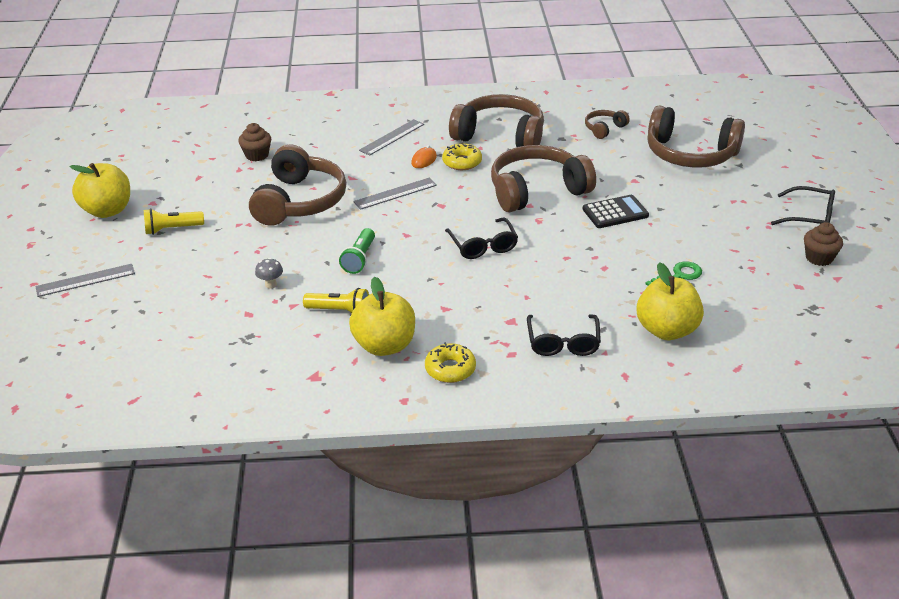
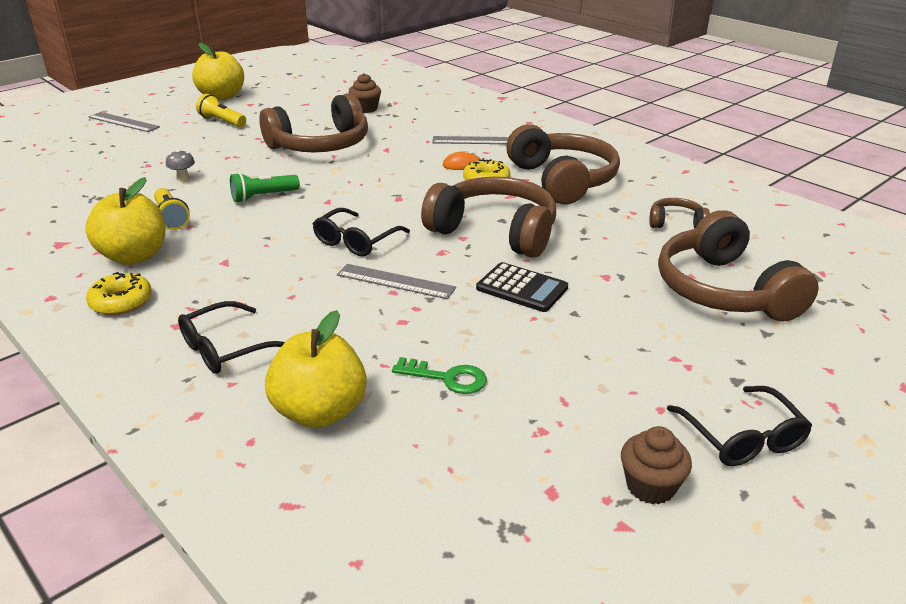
camera: 50 degrees right, 5 degrees down
grey ruler [353,178,437,210] -> grey ruler moved to [337,264,456,299]

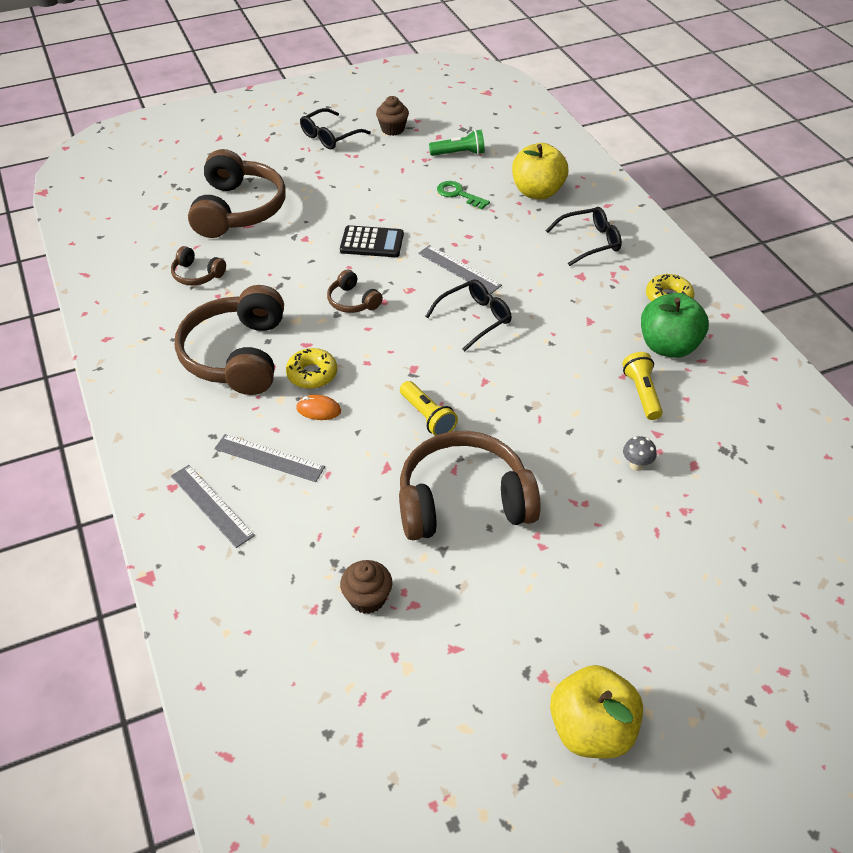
camera: 160 degrees left, 15 degrees up
yellow apple [85,177,165,265] -> green apple [641,293,709,358]
grey ruler [89,112,160,132] -> grey ruler moved to [171,465,255,548]
yellow flashlight [196,94,246,127] -> yellow flashlight moved to [400,381,458,436]
green flashlight [230,172,300,203] -> green flashlight moved to [429,130,485,156]
brown headphones [421,177,556,258] -> brown headphones [327,269,383,313], size x0.46
black calculator [476,262,568,312] -> black calculator turned 135 degrees clockwise [340,225,404,257]
black glasses [667,386,812,466] -> black glasses turned 135 degrees counterclockwise [300,108,371,149]

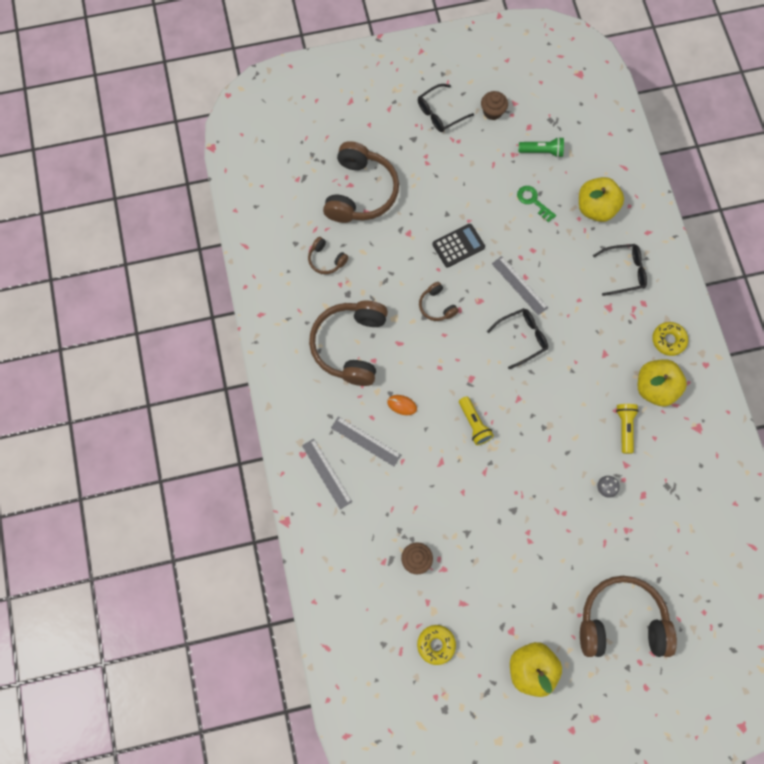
camera: 10 degrees right, 25 degrees up
yellow donut [286,348,337,389] -> yellow donut moved to [417,625,456,665]
black calculator [340,225,404,257] -> black calculator turned 45 degrees counterclockwise [432,224,485,268]
brown headphones [399,431,541,540] -> brown headphones moved to [580,576,677,657]
green apple [641,293,709,358] -> yellow apple [638,359,687,406]

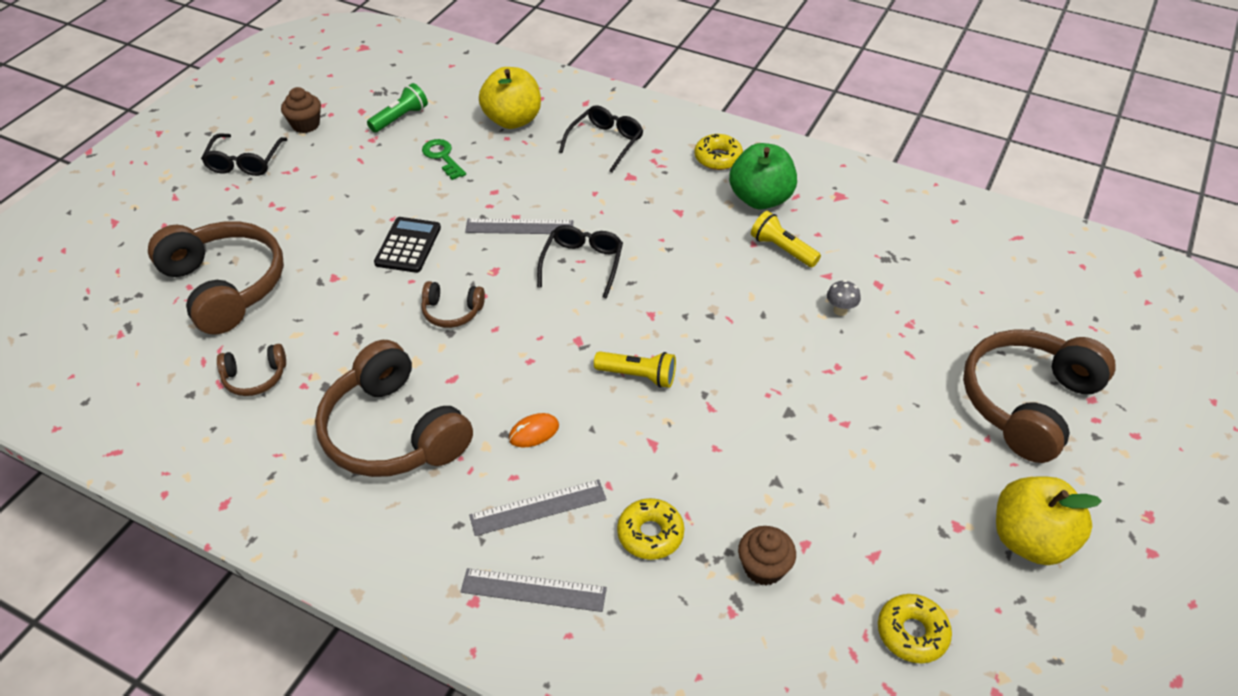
camera: 50 degrees left, 25 degrees down
green key [517,186,556,222] -> green key turned 60 degrees clockwise [422,139,466,180]
yellow apple [638,359,687,406] -> green apple [729,143,797,209]
none -> yellow donut [617,498,685,560]

